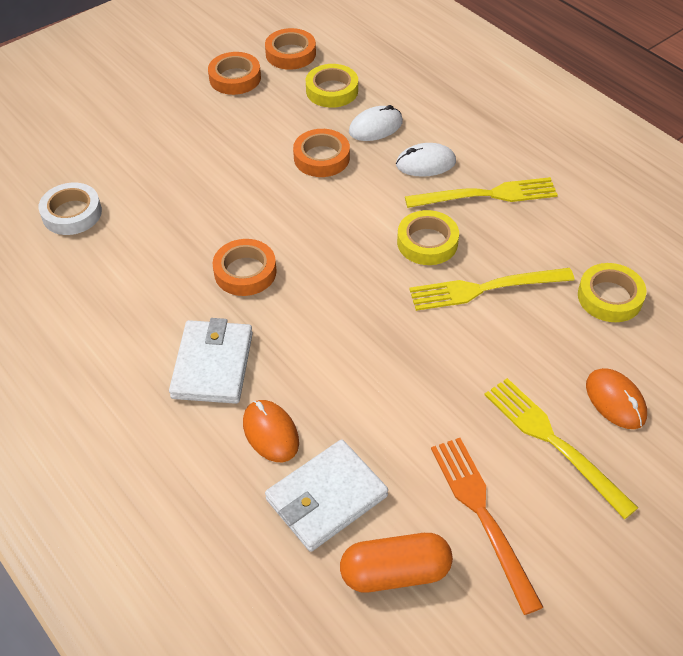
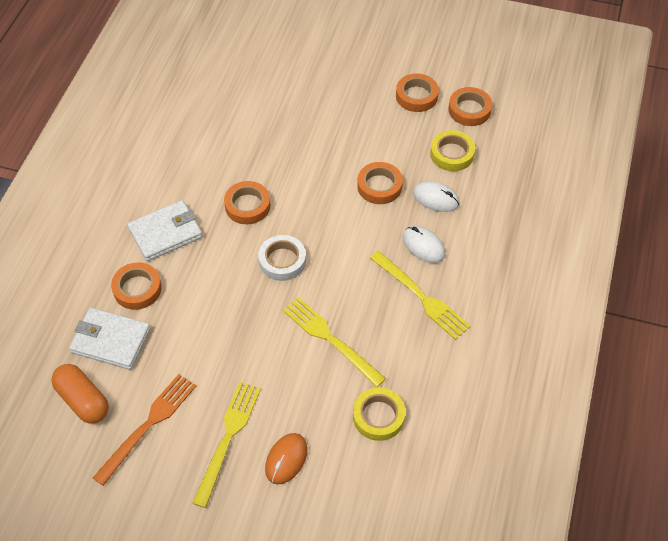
camera: 55 degrees right, 5 degrees up
white tape [38,183,102,235] -> white tape moved to [258,235,306,281]
orange mouse [243,400,299,462] -> orange tape [111,262,162,310]
yellow tape [397,210,459,265] -> none

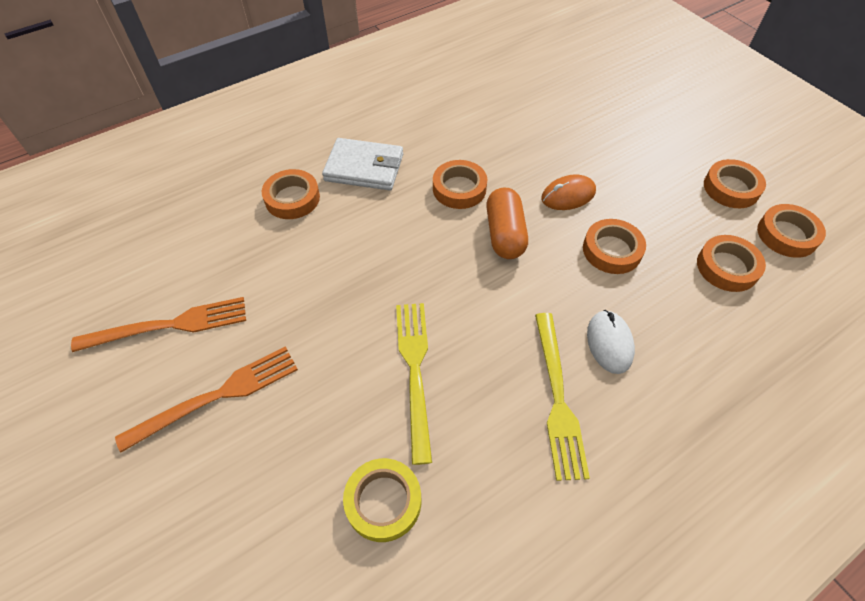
camera: 40 degrees right, 0 degrees up
orange capsule [51,364,109,424] -> orange capsule moved to [486,187,528,259]
white wallet [69,308,151,370] -> none
yellow fork [192,382,261,508] -> orange fork [115,346,298,452]
white tape [258,235,306,281] -> none
orange mouse [265,433,308,485] -> orange mouse moved to [541,174,596,210]
white mouse [413,181,460,212] -> none
yellow tape [430,130,475,171] -> orange tape [697,235,766,292]

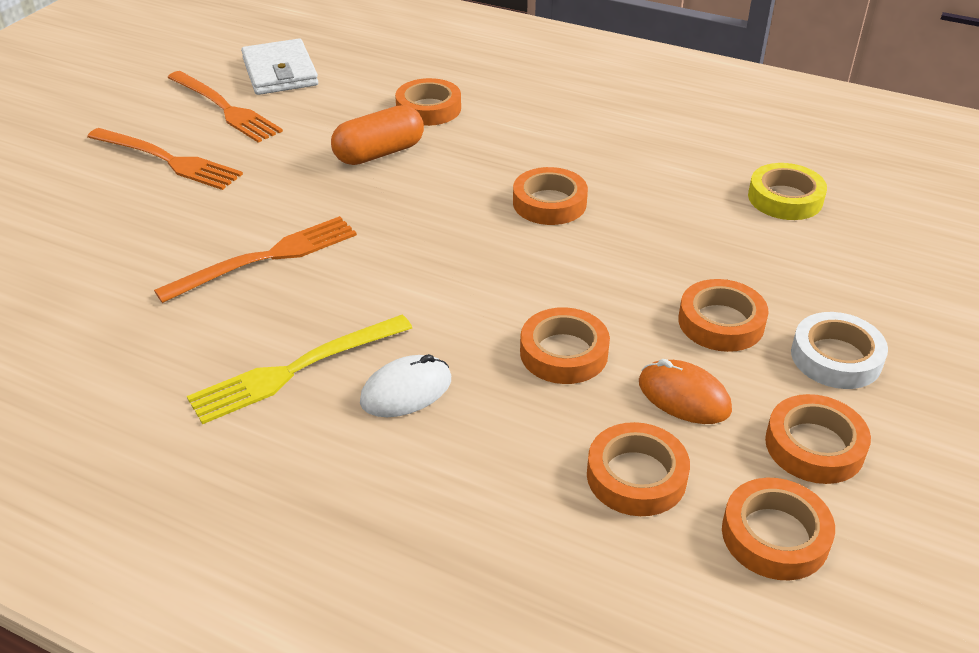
camera: 60 degrees right, 15 degrees down
white wallet [322,138,403,190] -> white wallet moved to [241,39,318,95]
yellow tape [343,458,421,542] -> yellow tape moved to [748,163,827,220]
yellow fork [396,303,432,465] -> orange fork [154,216,357,303]
orange capsule [486,187,528,259] -> orange capsule moved to [331,105,424,165]
orange mouse [541,174,596,210] -> orange mouse moved to [639,359,732,424]
none -> orange tape [678,279,769,352]
none -> white tape [791,312,888,389]

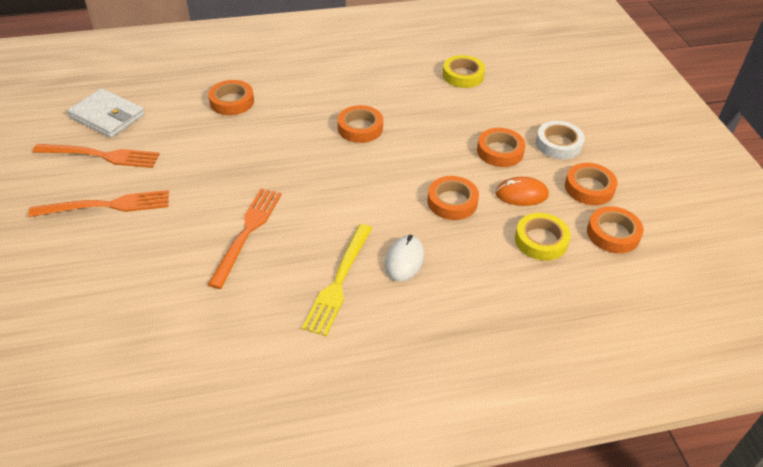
camera: 40 degrees left, 5 degrees up
orange capsule [331,105,424,165] -> none
orange tape [587,422,690,516] -> yellow tape [515,213,571,261]

